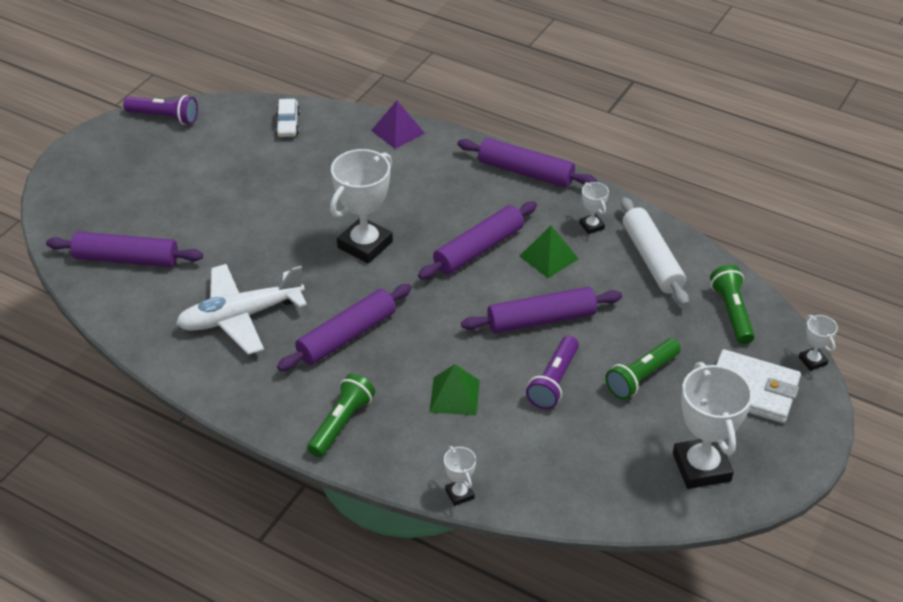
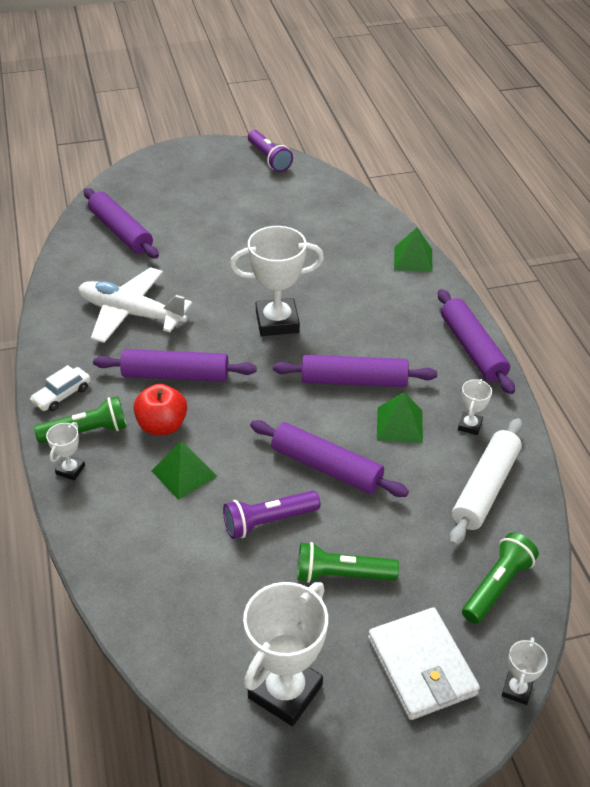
camera: 45 degrees right, 0 degrees up
white car [275,99,300,137] -> white car moved to [30,365,91,411]
purple pyramid [371,100,425,149] -> green pyramid [394,228,432,272]
white trophy [444,446,476,506] -> white trophy moved to [46,422,85,481]
none -> red apple [133,384,187,435]

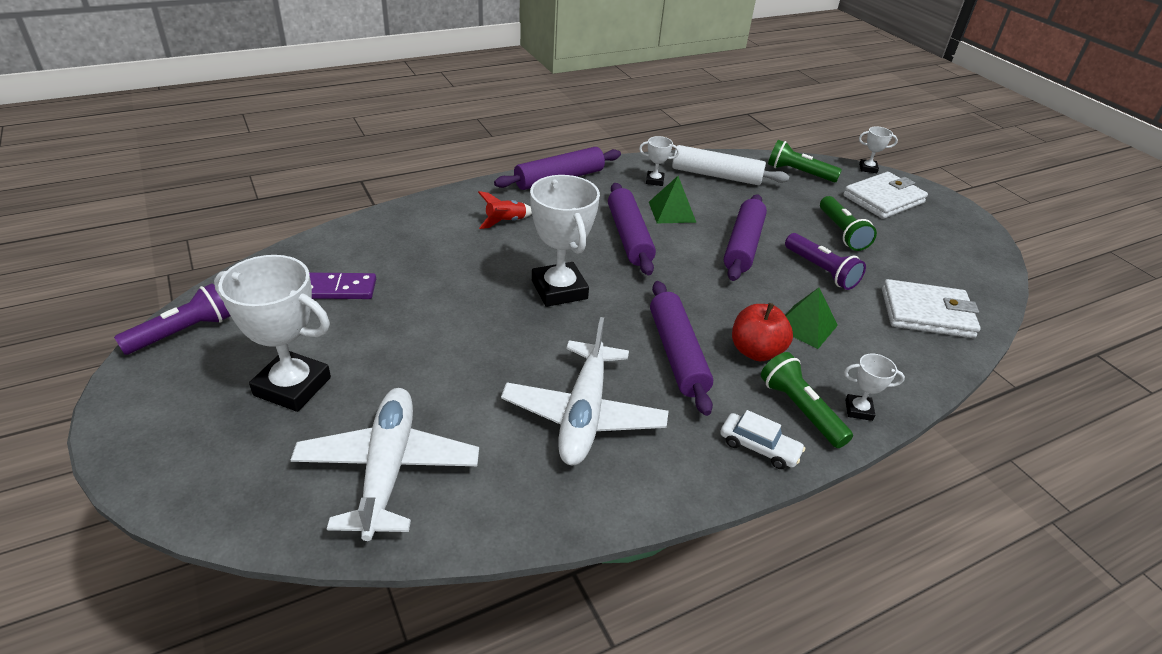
camera: 105 degrees left, 5 degrees down
purple rolling pin [84,188,159,259] -> white plane [290,388,479,541]
white trophy [243,582,328,726] -> white trophy moved to [214,255,331,412]
green pyramid [394,228,432,272] -> none
none -> purple domino [309,272,376,299]
none -> red rocket [478,191,532,229]
none -> white wallet [882,279,981,338]

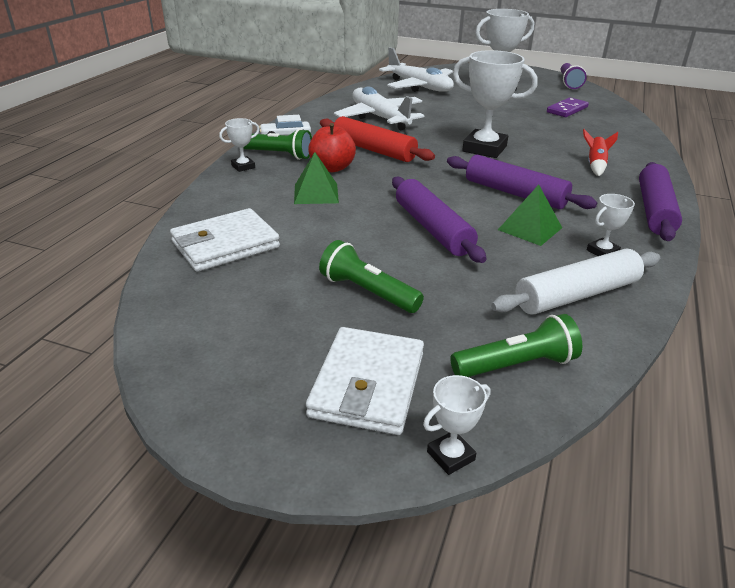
camera: 140 degrees right, 5 degrees down
purple rolling pin [650,281,713,416] -> red rolling pin [320,116,435,162]
purple flashlight [785,233,866,290] -> none

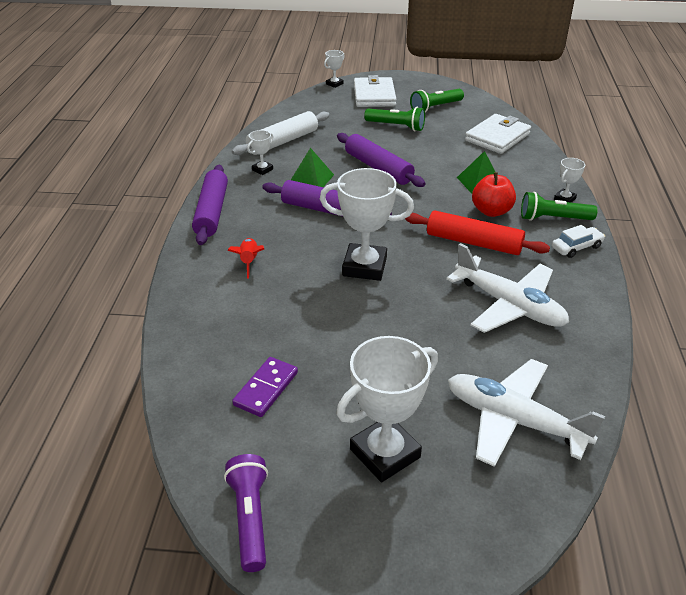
camera: 165 degrees right, 5 degrees up
green flashlight [450,314,582,377] -> green flashlight moved to [410,89,464,112]

